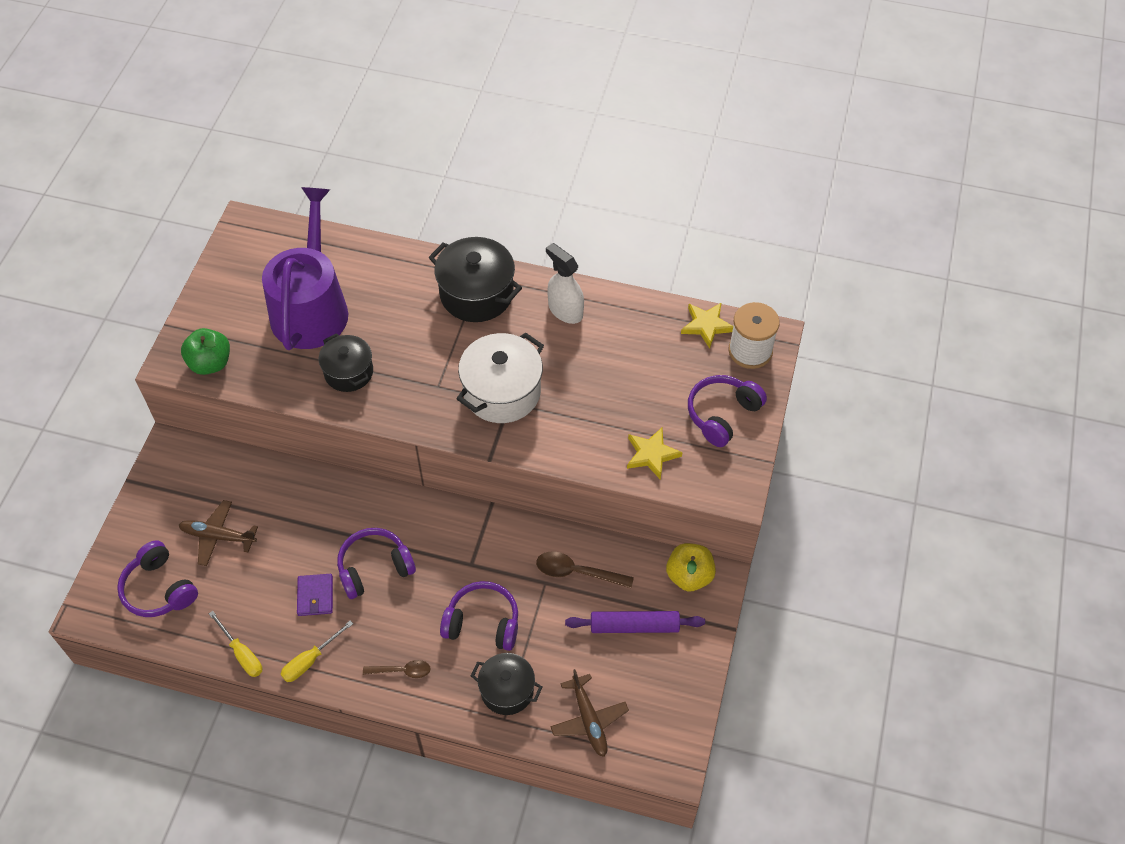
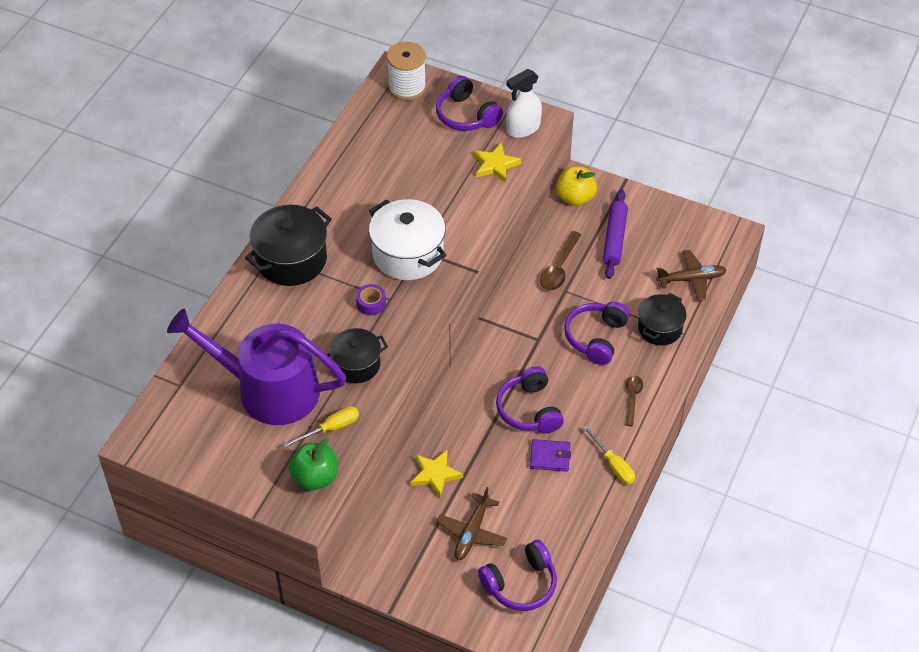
camera: 80 degrees left, 5 degrees down
yellow screwdriver [209,611,262,677] -> yellow screwdriver moved to [283,406,359,448]
white spray bottle [546,243,584,324] -> white spray bottle moved to [506,69,542,138]
yellow star [681,302,733,349] -> yellow star moved to [411,449,463,498]
none -> purple tape [356,284,386,315]

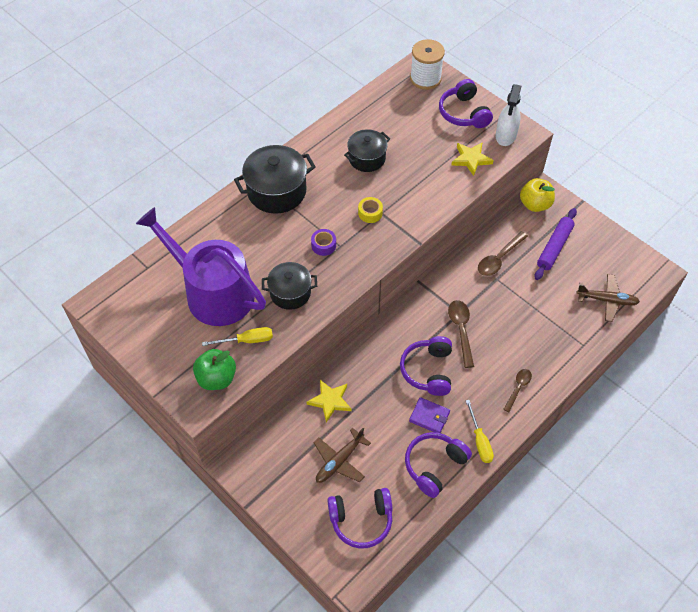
camera: 20 degrees right, 5 degrees up
white pot [369,199,446,280] -> yellow tape [358,197,383,223]
white spray bottle [506,69,542,138] -> white spray bottle turned 60 degrees counterclockwise [496,84,521,146]
purple headphones [564,302,630,365] -> purple headphones moved to [405,432,472,498]
black pot [638,293,687,345] -> black pot moved to [344,129,390,172]
none -> brown spoon [448,300,474,368]

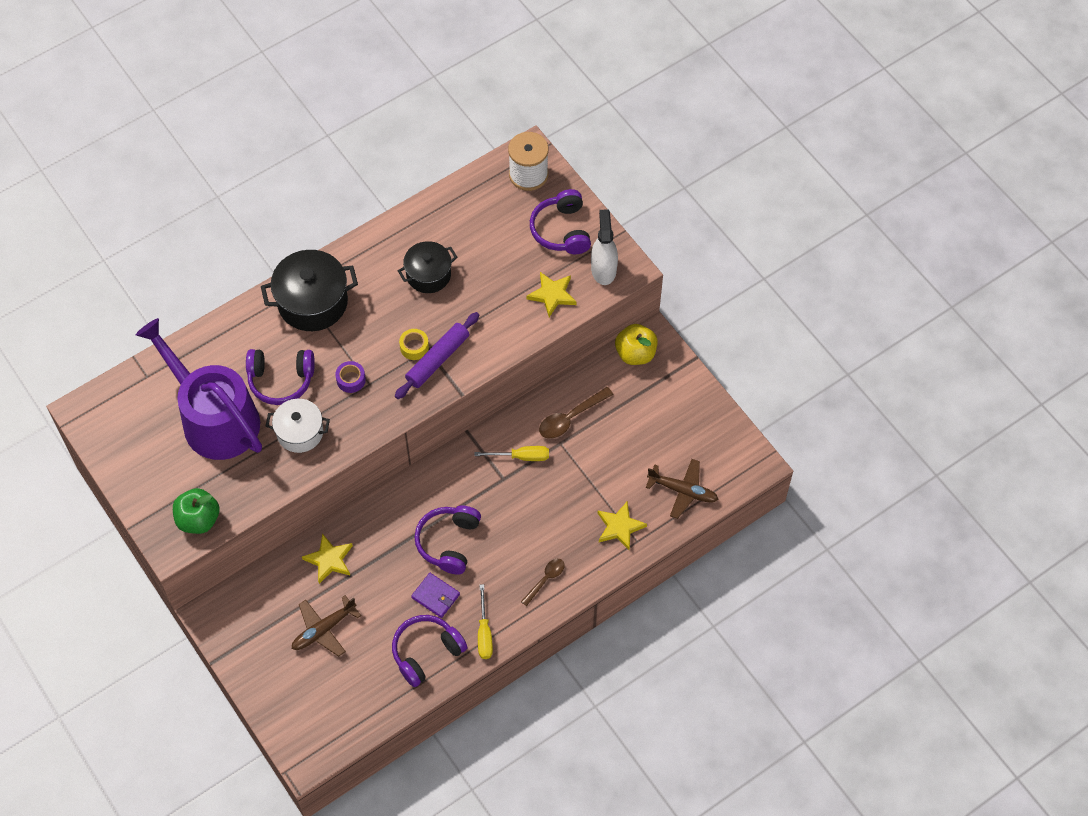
camera: 10 degrees right, 5 degrees up
yellow screwdriver [202,327,273,346] -> yellow screwdriver moved to [474,446,549,461]
black pot [262,262,317,310] -> white pot [266,399,330,453]
purple headphones [327,488,392,549] -> purple headphones moved to [246,349,315,405]
brown spoon [448,300,474,368] -> none
white spray bottle [496,84,521,146] -> white spray bottle turned 150 degrees clockwise [591,209,618,285]
purple rolling pin [535,208,577,280] -> purple rolling pin moved to [395,312,479,399]
none -> yellow star [598,502,647,550]

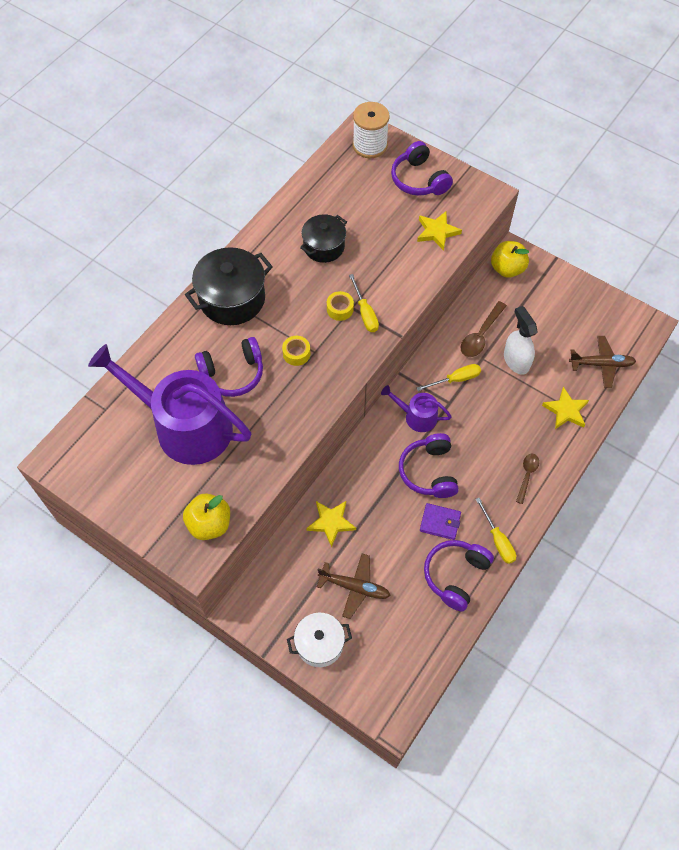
camera: 20 degrees left, 0 degrees up
green apple [173,488,220,534] -> yellow apple [183,493,230,540]
white pot [266,399,330,453] -> white pot moved to [287,613,352,667]
brown plane [292,595,361,657] -> brown plane turned 105 degrees counterclockwise [317,554,391,619]
purple tape [335,361,366,393] -> yellow tape [282,336,310,366]
purple rolling pin [395,312,479,399] -> yellow screwdriver [349,274,379,332]
white spray bottle [591,209,618,285] -> white spray bottle moved to [504,306,538,375]
none -> purple watering can [381,385,452,432]

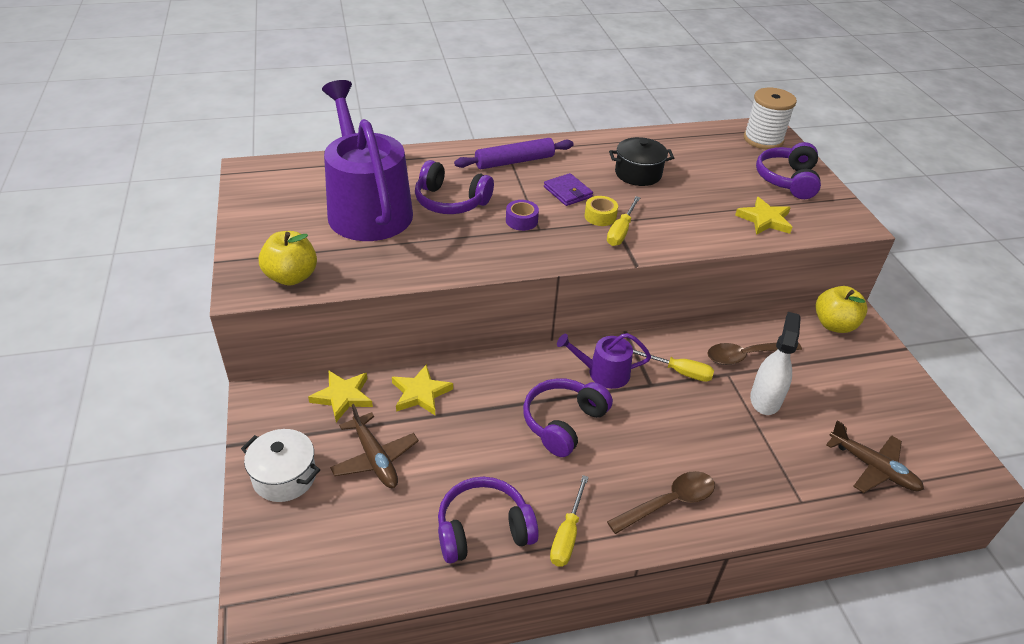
camera: 40 degrees right, 20 degrees down
black pot [185,247,273,325] -> purple rolling pin [454,138,573,169]
yellow tape [282,336,310,366] -> purple tape [506,200,539,231]
purple watering can [381,385,452,432] -> purple watering can turned 60 degrees counterclockwise [557,333,651,389]
purple wallet [420,503,461,540] -> purple wallet moved to [544,173,593,206]
brown spoon [516,454,539,504] -> brown spoon [607,471,715,534], size x1.52
yellow star [542,387,589,429] -> yellow star moved to [308,371,373,422]

